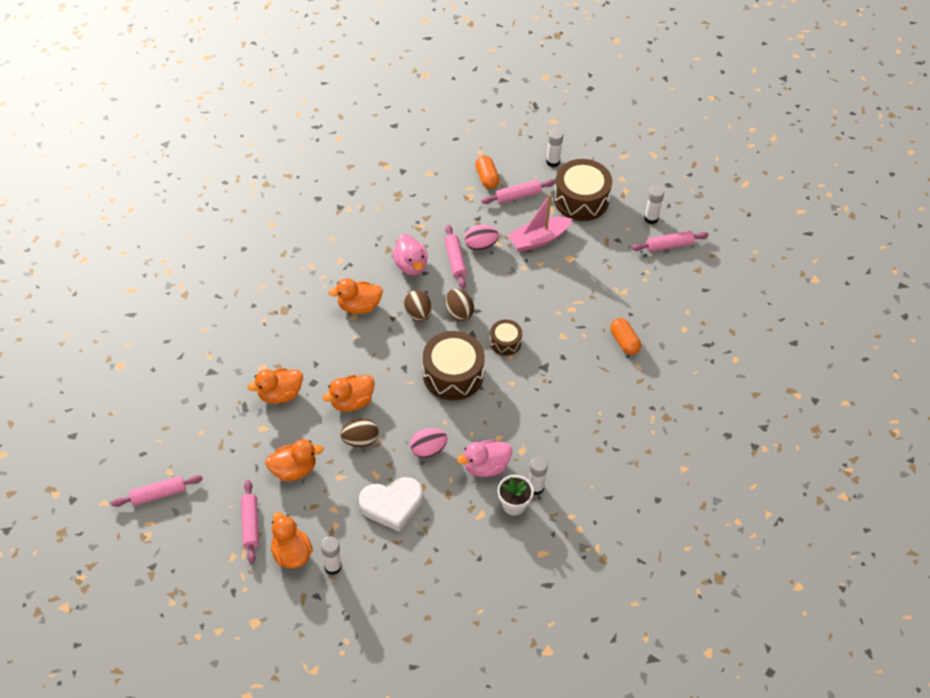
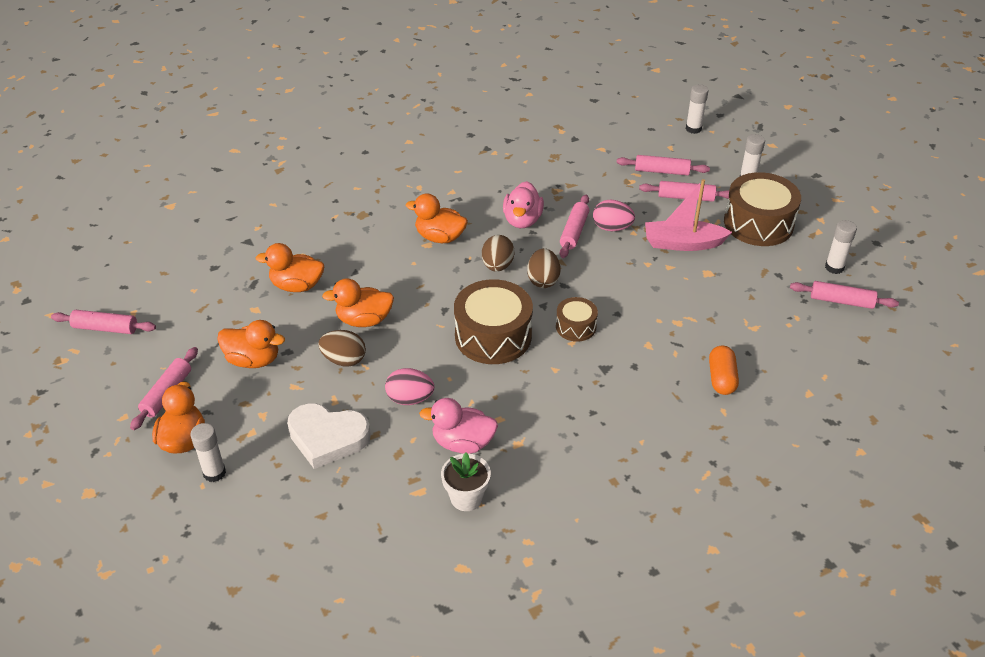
camera: 30 degrees right, 10 degrees down
orange capsule [475,155,500,189] -> pink rolling pin [617,155,710,175]
white glue stick [529,457,548,495] -> white glue stick moved to [686,84,708,134]

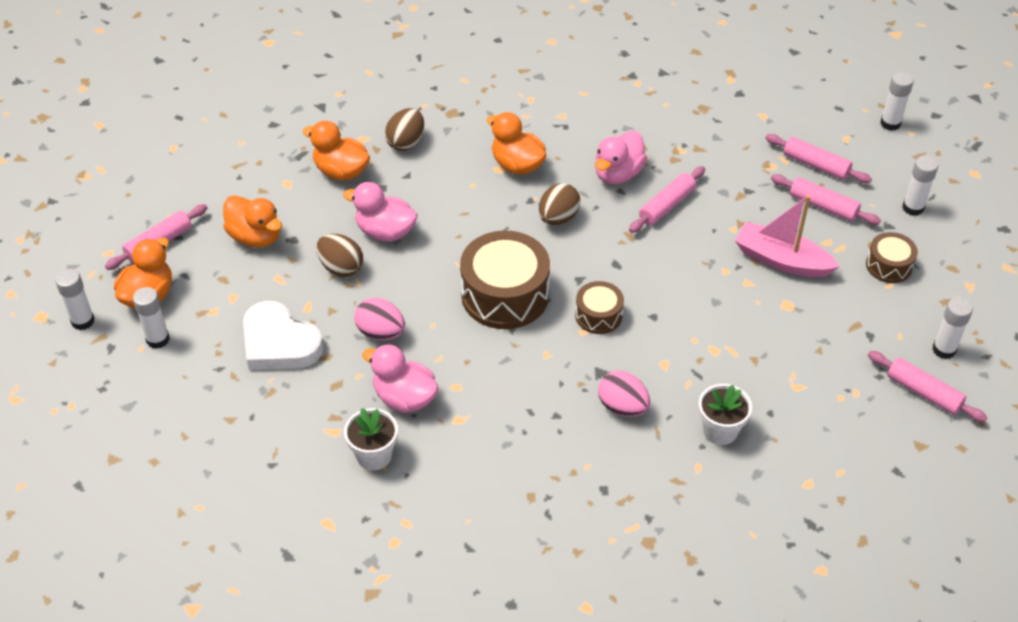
camera: 25 degrees right, 5 degrees up
pink rolling pin [51,310,156,334] -> none
orange duck [322,278,394,327] -> pink duck [343,182,418,241]
brown egg [527,248,560,288] -> brown egg moved to [385,108,424,151]
pink egg [593,200,635,231] -> pink egg moved to [598,371,650,417]
orange capsule [709,345,739,395] -> white flower pot [698,384,752,445]
brown drum [724,172,801,246] -> brown drum [866,232,918,283], size x0.53
none -> white glue stick [55,269,95,330]

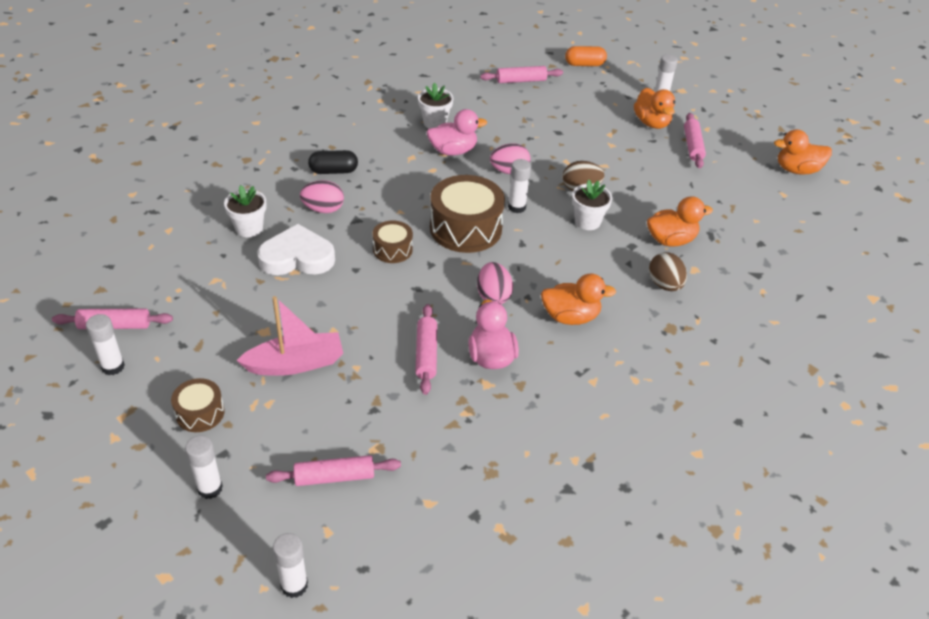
camera: 135 degrees right, 5 degrees down
white glue stick [133,287,170,349] -> white glue stick moved to [508,159,531,213]
orange duck [223,195,282,248] -> orange duck moved to [774,129,832,175]
white heart [243,301,323,370] -> white heart moved to [257,224,335,275]
pink duck [343,182,418,241] -> white flower pot [572,180,612,230]
brown egg [539,183,581,225] -> pink egg [477,262,513,304]
pink rolling pin [771,174,881,225] -> pink rolling pin moved to [480,66,563,83]
none -> black capsule [308,150,358,174]
none -> orange capsule [565,46,607,66]

